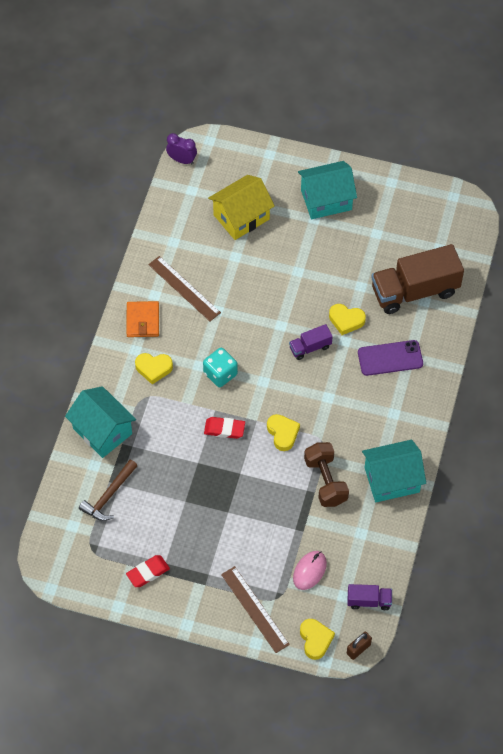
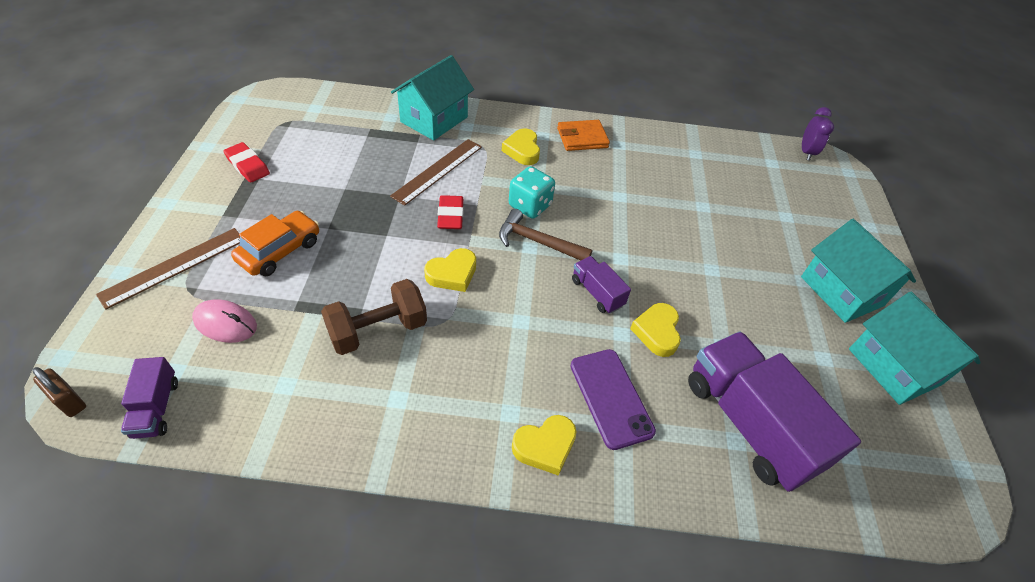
camera: 75 degrees right, 10 degrees down
brown hammer [79,460,138,521] -> brown hammer moved to [499,209,592,261]
brown ruler [148,256,221,321] -> brown ruler moved to [390,139,482,206]
yellow house [208,175,275,240] -> none
yellow heart [300,619,335,660] -> yellow heart moved to [512,415,577,476]
turquoise house [362,440,426,502] -> turquoise house moved to [849,292,981,405]
brown truck [371,244,464,314] -> purple truck [688,331,861,492]
none -> orange car [231,211,319,276]

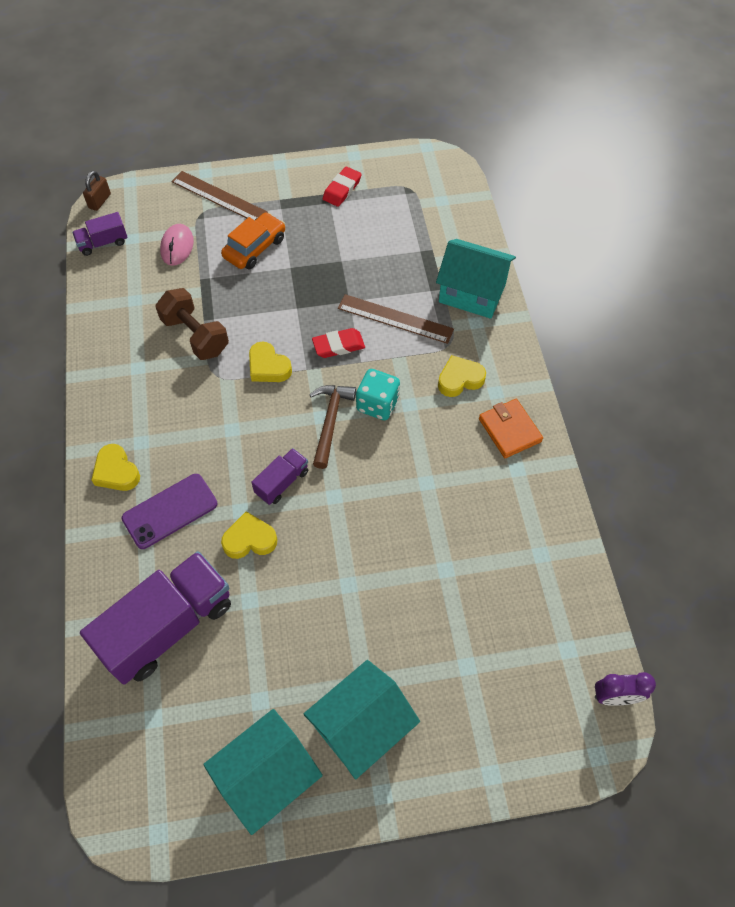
camera: 80 degrees right, 10 degrees up
orange car [231,211,319,276] -> orange car turned 75 degrees counterclockwise [221,212,285,270]

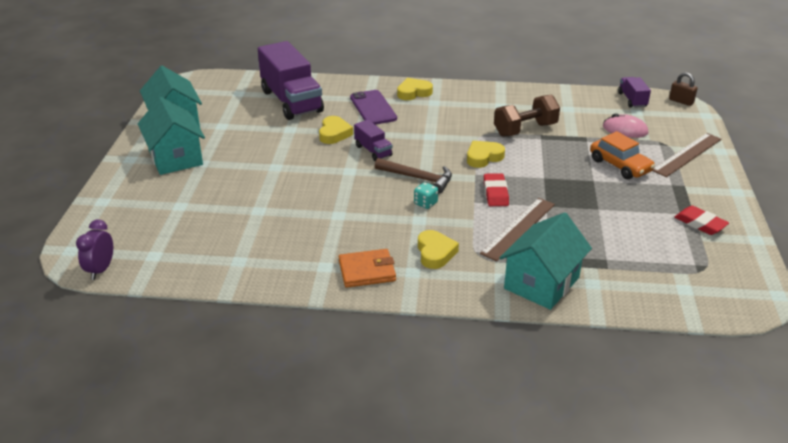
camera: 105 degrees right, 25 degrees down
turquoise dice [356,369,400,420] -> turquoise dice [414,182,438,209], size x0.59

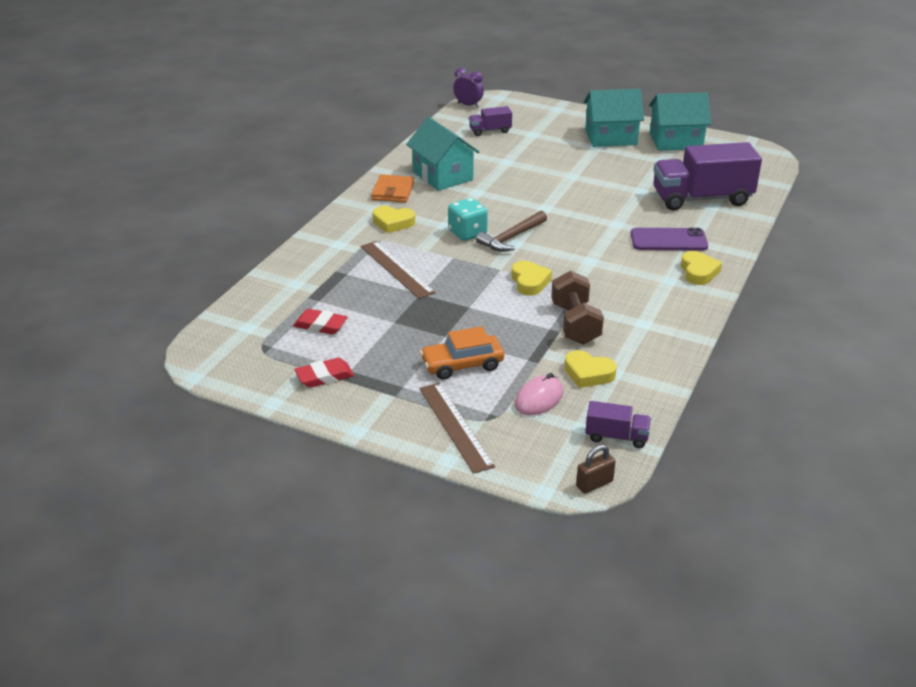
camera: 110 degrees right, 0 degrees up
yellow heart [319,116,353,144] -> yellow heart moved to [564,350,617,388]
purple truck [354,120,393,161] -> purple truck moved to [469,106,512,136]
turquoise dice [414,182,438,209] -> turquoise dice [448,198,488,241], size x1.69
red eraser [484,173,509,206] -> red eraser moved to [293,309,348,334]
turquoise house [499,212,592,310] -> turquoise house moved to [406,117,479,191]

